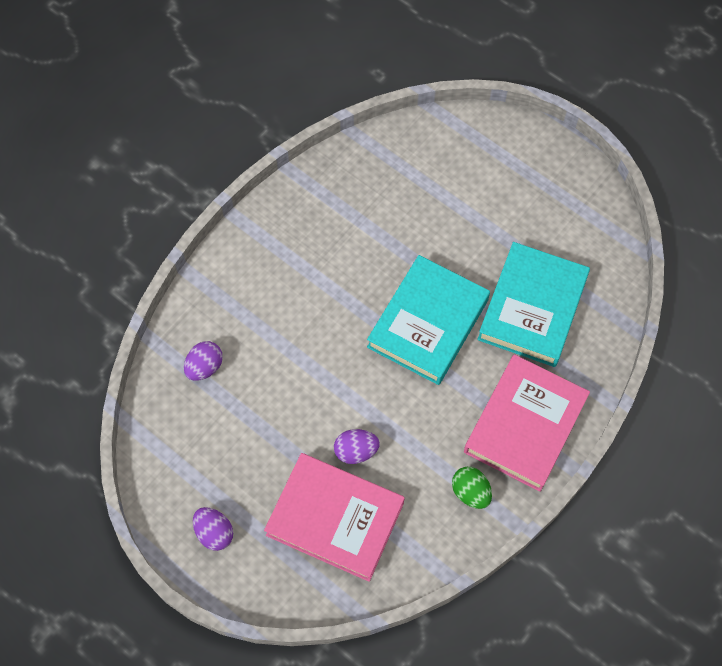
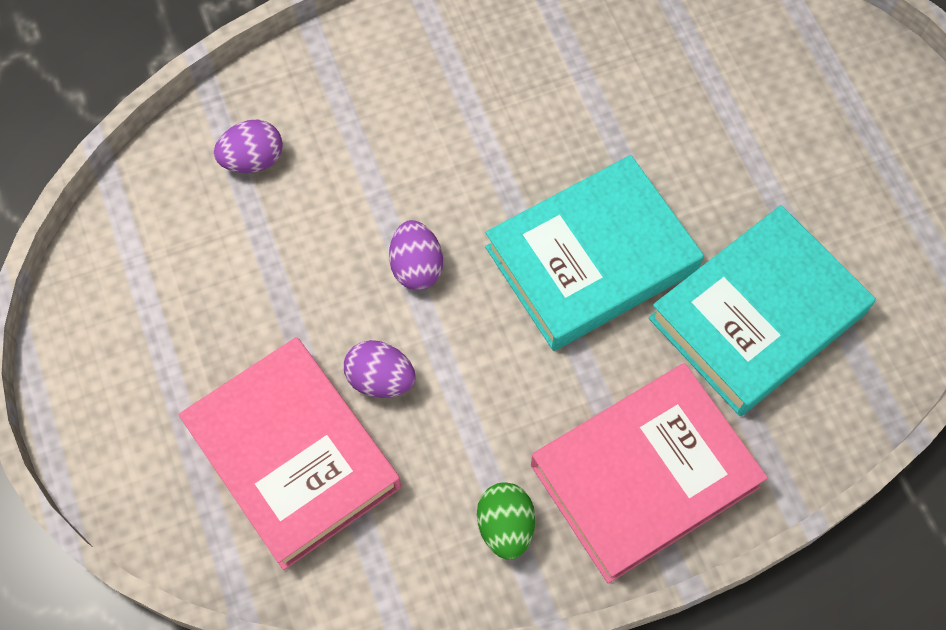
camera: 30 degrees right, 0 degrees up
purple egg [193,507,233,551] -> purple egg moved to [389,220,443,290]

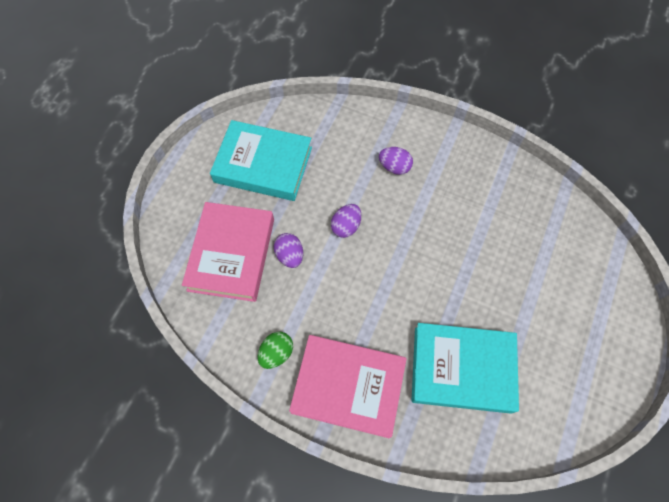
camera: 45 degrees right, 0 degrees up
purple egg [214,120,283,173] -> purple egg moved to [379,147,413,175]
turquoise book [485,155,704,351] -> turquoise book moved to [210,120,312,201]

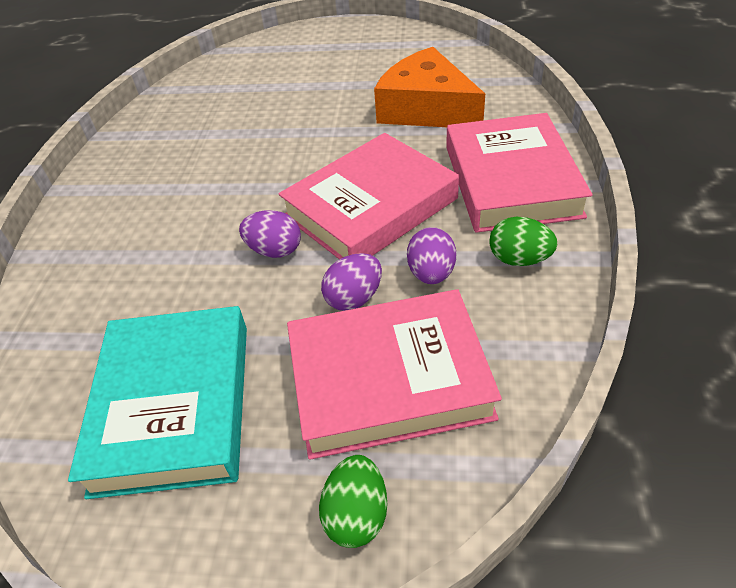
camera: 105 degrees left, 20 degrees down
purple egg [379,147,413,175] -> purple egg moved to [407,227,456,284]
turquoise book [412,323,519,414] -> orange cheese [374,47,485,127]
none -> pink book [278,133,459,259]
none -> green egg [319,455,387,548]

